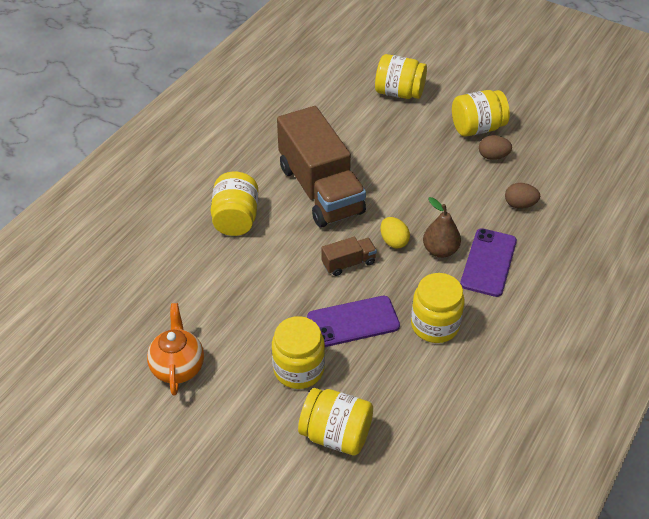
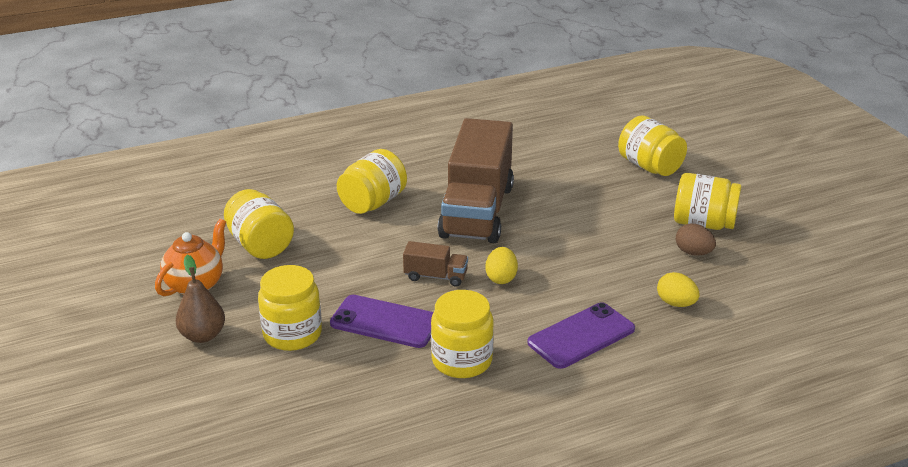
camera: 35 degrees right, 15 degrees down
yellow jar [298,388,373,455] -> yellow jar moved to [224,189,294,259]
brown pear [423,197,461,258] -> brown pear moved to [176,255,225,343]
brown egg [505,183,540,209] -> yellow egg [657,272,699,307]

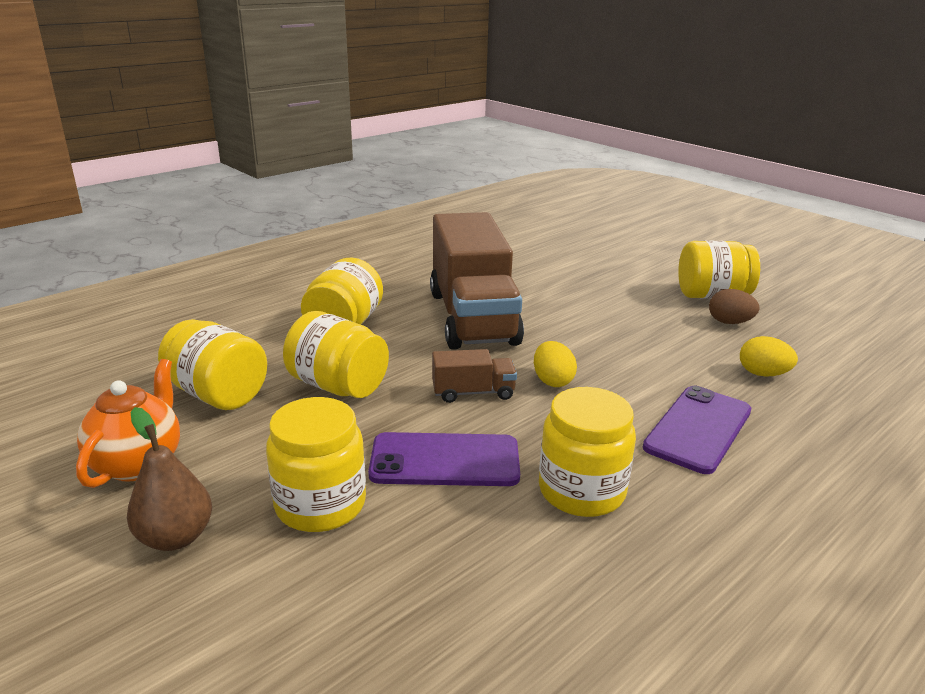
camera: 20 degrees left, 5 degrees down
yellow jar [618,115,687,176] -> yellow jar moved to [283,311,389,398]

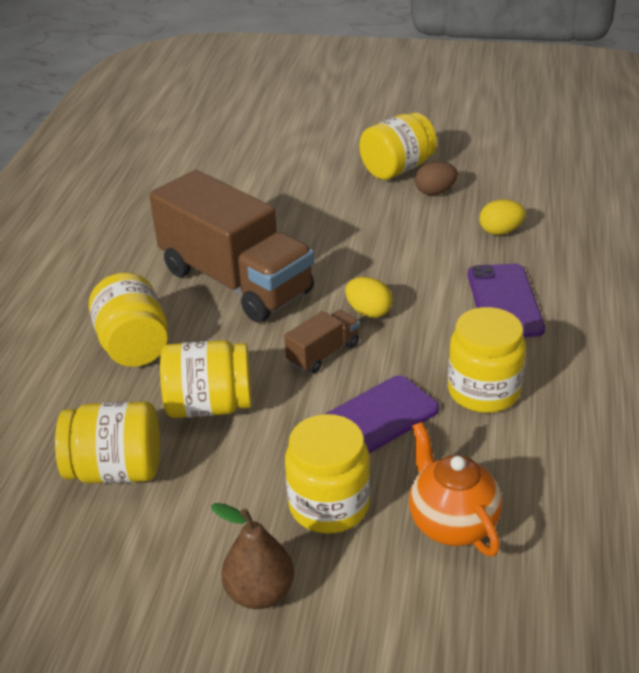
camera: 35 degrees left, 10 degrees up
orange teapot [76,359,180,488] -> orange teapot moved to [409,422,502,556]

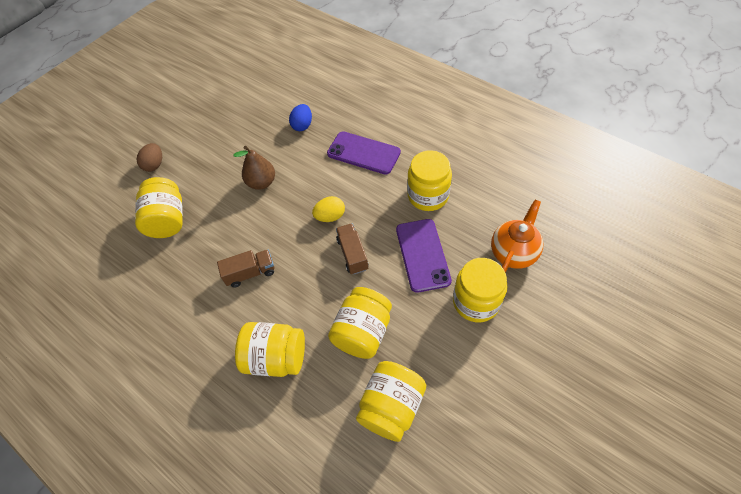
camera: 60 degrees left, 20 degrees up
brown truck [149,170,314,323] -> brown truck [217,250,275,288], size x0.42
brown pear [211,503,294,609] -> brown pear moved to [233,146,275,190]
yellow jar [359,113,437,180] -> yellow jar moved to [135,177,183,238]
orange teapot [409,422,502,556] -> orange teapot turned 120 degrees clockwise [491,199,543,273]
brown egg [415,161,458,195] -> brown egg moved to [137,143,162,172]
yellow egg [479,199,526,235] -> blue egg [289,104,312,131]

